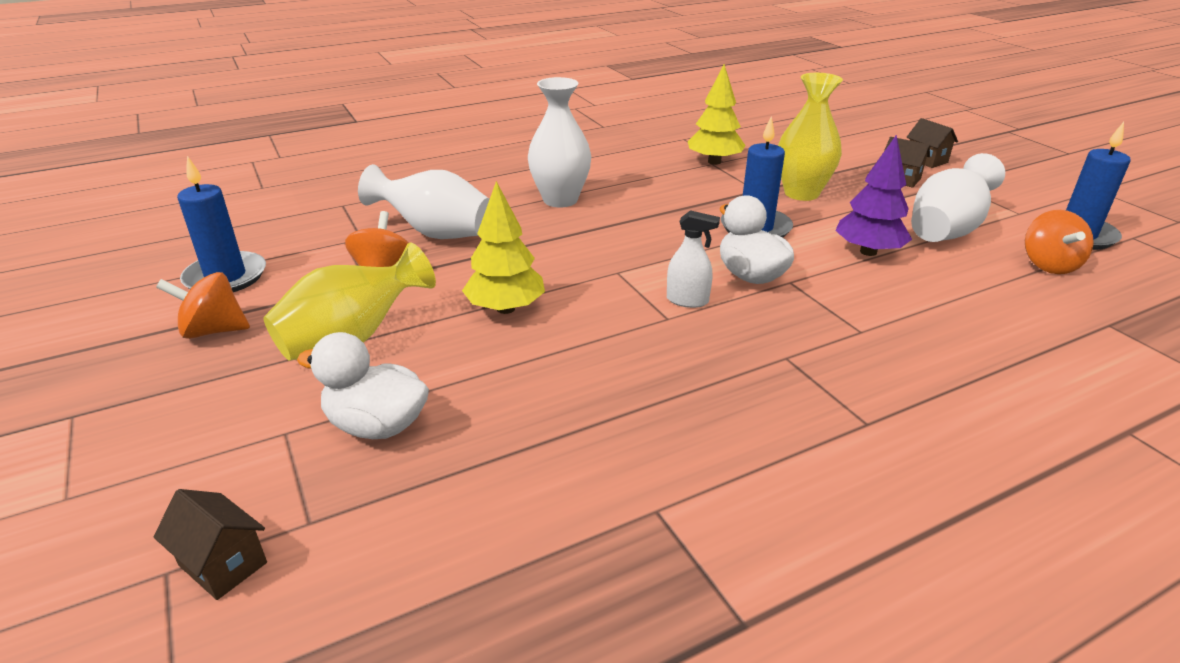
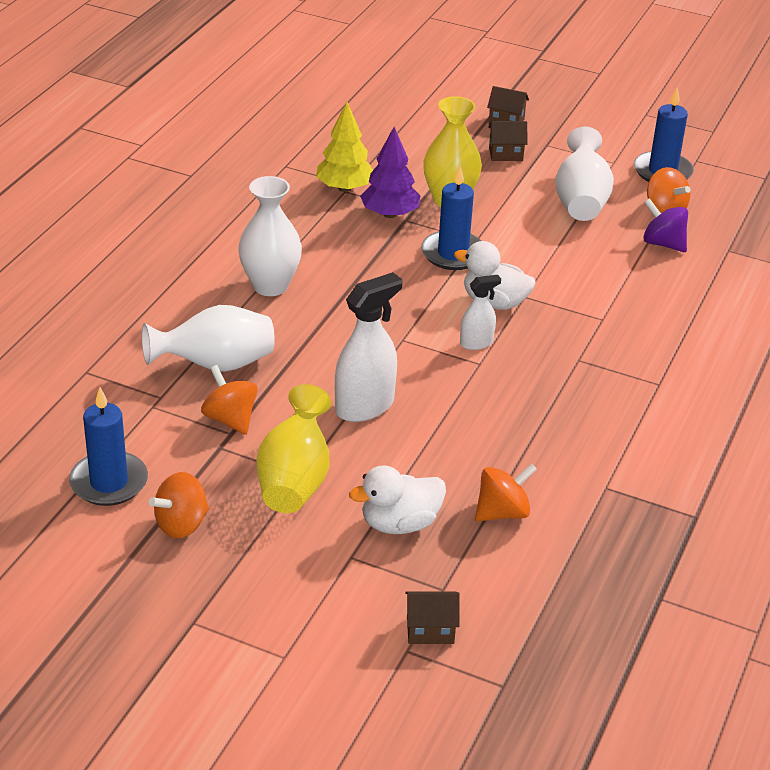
camera: 40 degrees left, 5 degrees up
yellow tree [462,181,545,314] -> white spray bottle [335,272,403,422]
purple tree [835,134,912,256] -> purple tree moved to [360,127,420,218]
none -> orange spinning top [475,463,537,521]
none -> purple spinning top [643,198,688,252]

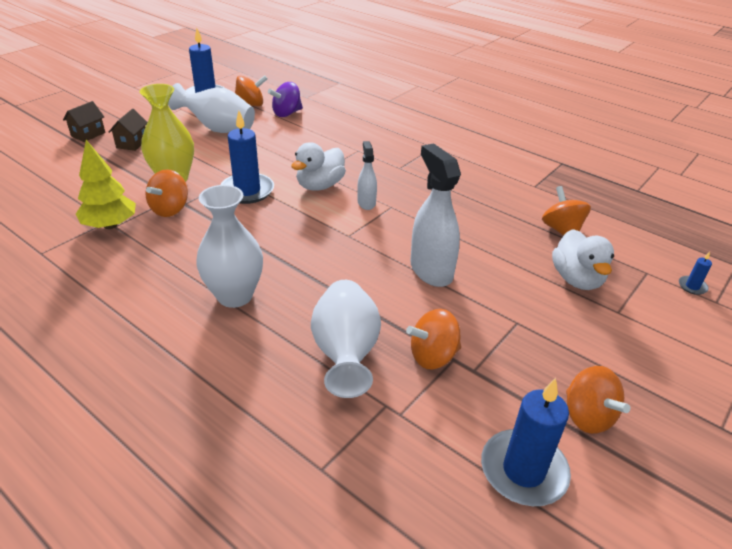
camera: 75 degrees left, 0 degrees up
yellow vase [257,384,331,513] -> none
purple tree [360,127,420,218] -> orange spinning top [145,169,188,217]
brown house [405,592,460,644] -> blue candle [679,252,712,295]

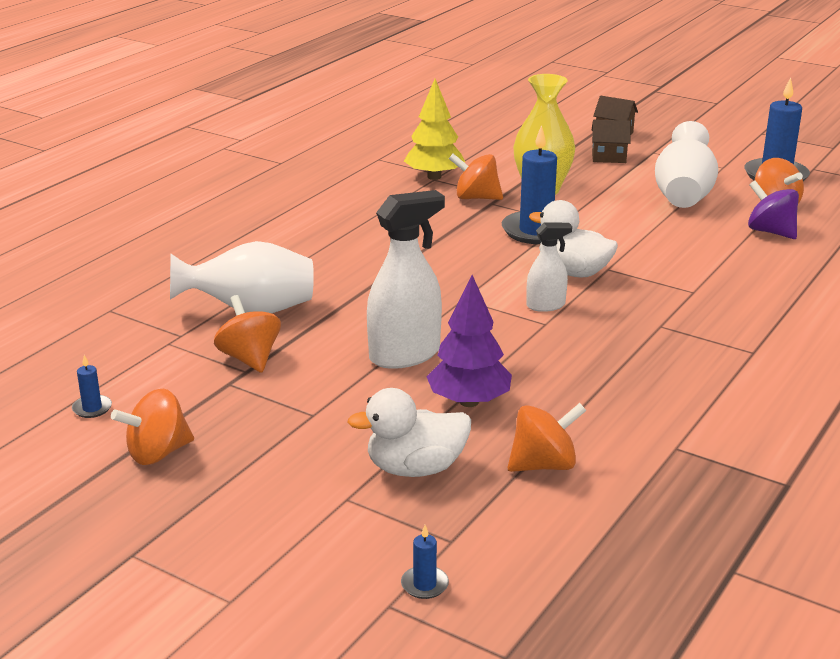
camera: 85 degrees right, 10 degrees down
white vase [196,185,263,308] -> none
blue candle [481,378,571,506] -> blue candle [72,355,112,418], size x0.44
none -> purple tree [426,275,512,407]

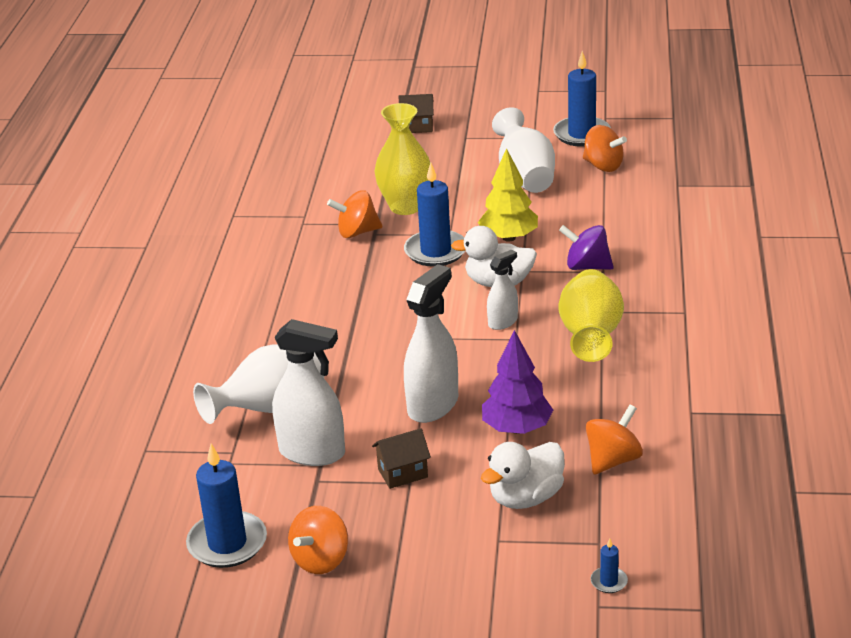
camera: 25 degrees left, 5 degrees up
blue candle [72,355,112,418] -> blue candle [186,444,267,568], size x2.28
orange spinning top [214,295,281,373] -> white spray bottle [272,319,345,466]
yellow tree [404,79,465,180] -> yellow tree moved to [478,148,538,242]
brown house [592,119,631,163] -> brown house moved to [372,428,431,489]
purple spinning top [748,180,799,239] -> purple spinning top moved to [559,225,614,270]
none -> yellow vase [559,269,624,362]

